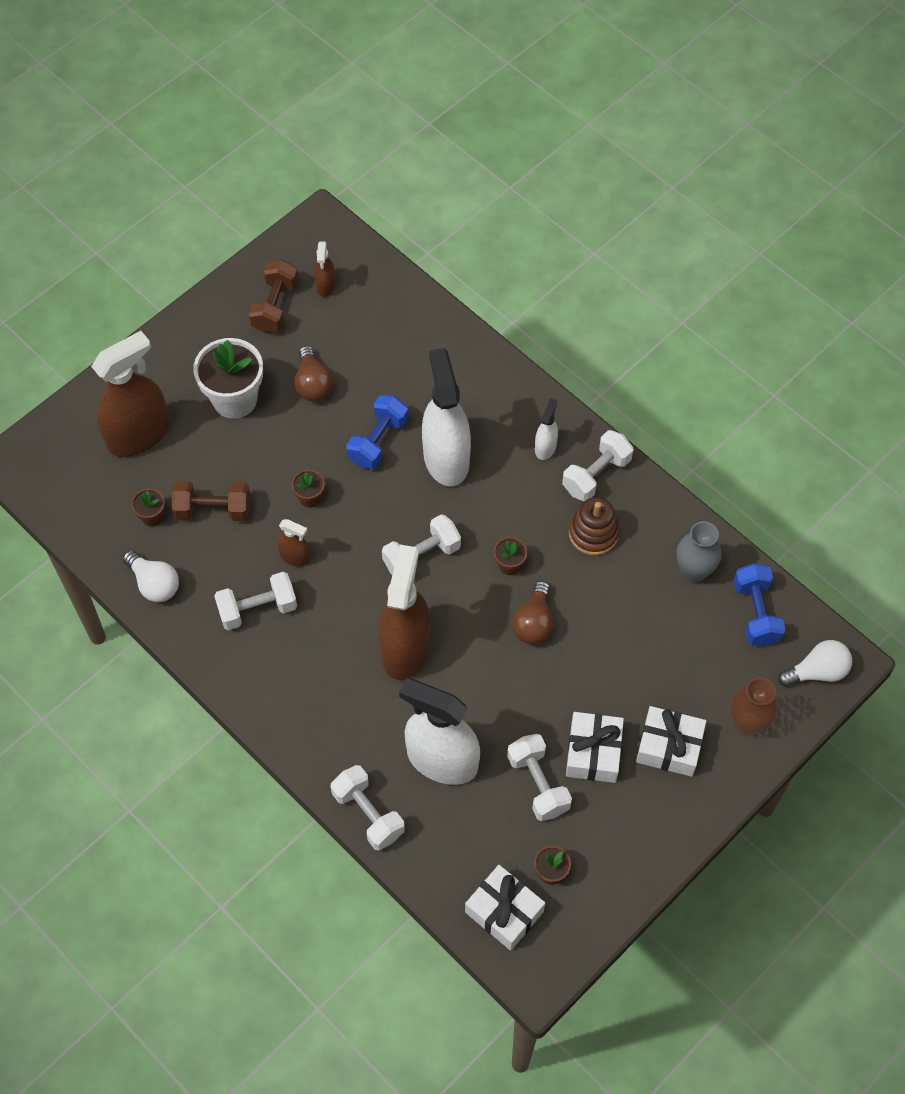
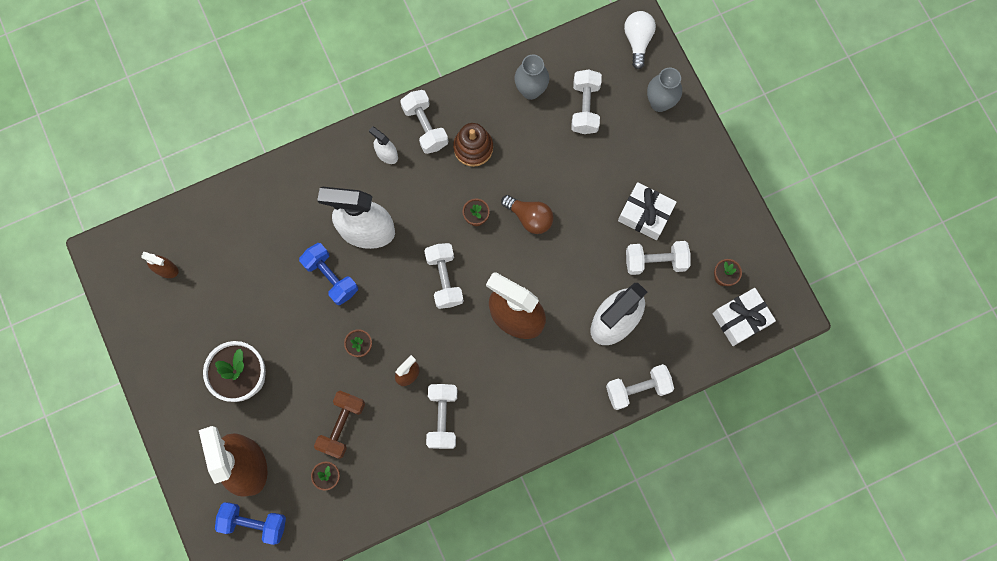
camera: 70 degrees left, 15 degrees up
white light bulb [123,550,179,602] -> none
brown dumbbell [248,259,299,333] -> none
brown light bulb [294,346,333,402] -> none
white gift [636,706,706,777] -> none
brown vase [730,678,777,736] -> grey vase [647,68,682,112]
blue dumbbell [734,563,786,646] -> blue dumbbell moved to [215,502,286,545]
none -> white dumbbell [571,70,602,134]

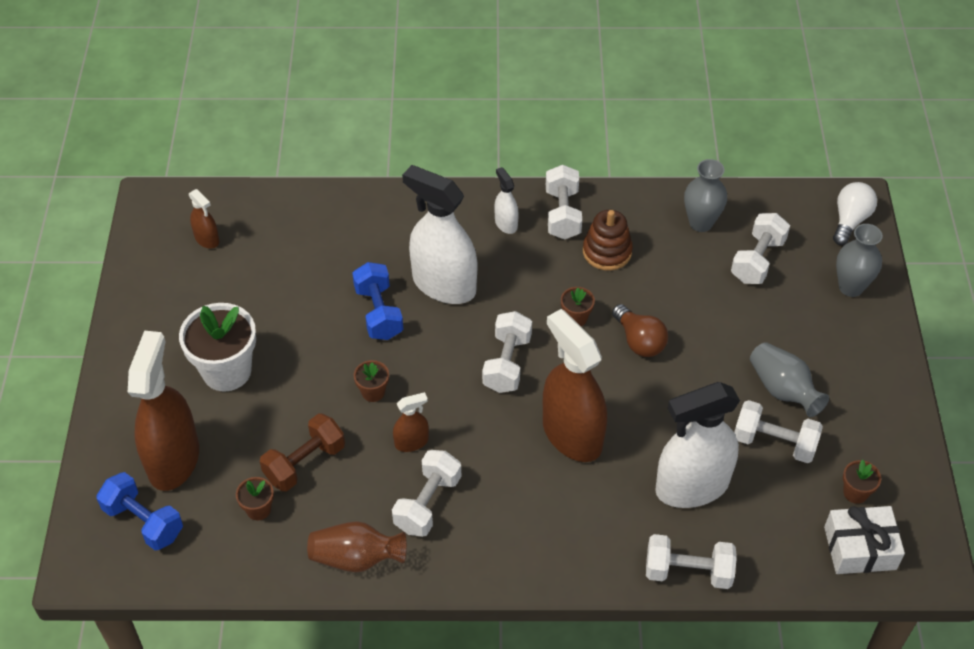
camera: 25 degrees right, 25 degrees down
white gift [618,182,677,240] -> grey vase [750,342,829,417]
none -> brown vase [307,521,407,573]

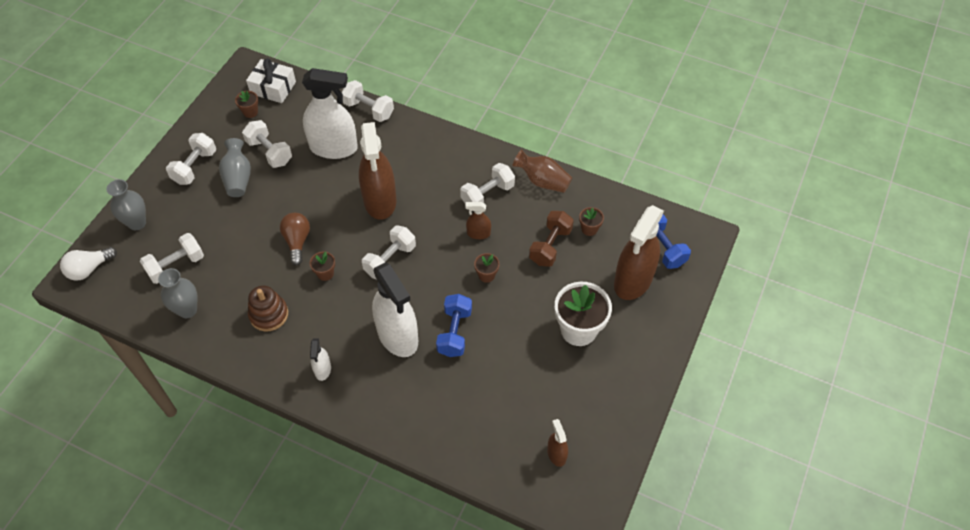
camera: 155 degrees left, 5 degrees up
brown dumbbell [260,413,345,491] -> brown dumbbell turned 45 degrees counterclockwise [529,211,574,267]
white dumbbell [546,165,582,240] -> white dumbbell moved to [166,133,216,185]

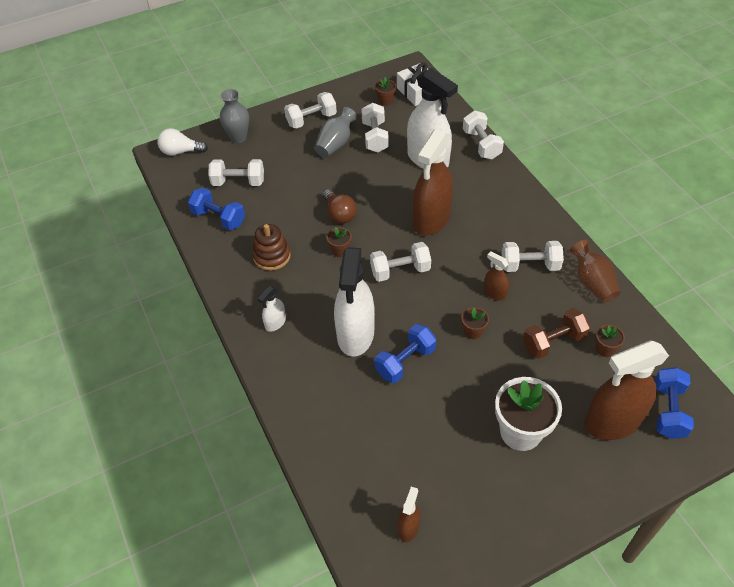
camera: 40 degrees right, 5 degrees down
grey vase [158,268,197,318] -> blue dumbbell [188,188,245,230]
brown light bulb [280,213,310,265] -> brown light bulb turned 120 degrees clockwise [323,189,357,224]

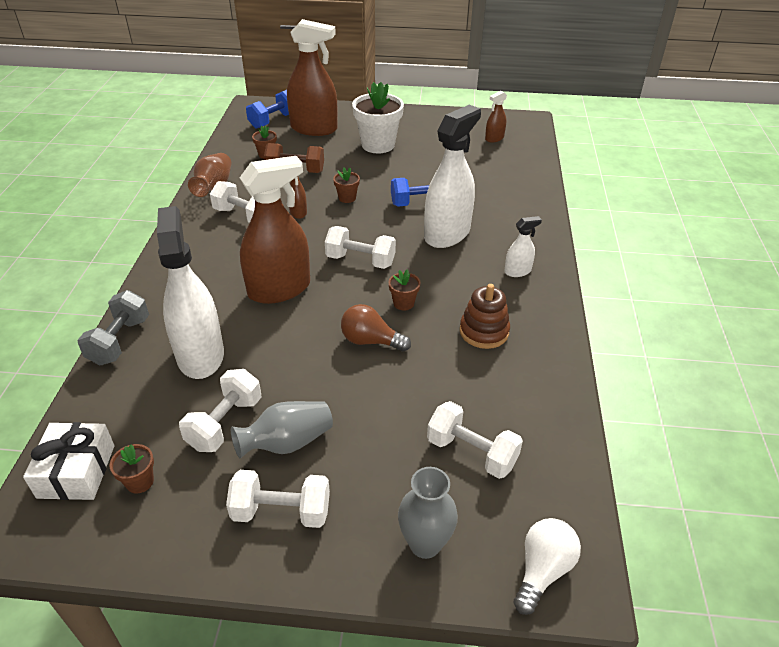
camera: 150 degrees left, 10 degrees down
white light bulb [157,128,208,156] -> white light bulb turned 90 degrees counterclockwise [514,518,581,615]
blue dumbbell [188,188,245,230] -> none
brown light bulb [323,189,357,224] -> brown light bulb turned 75 degrees counterclockwise [341,304,411,352]
white dumbbell [463,111,504,159] -> grey dumbbell [77,290,149,365]

